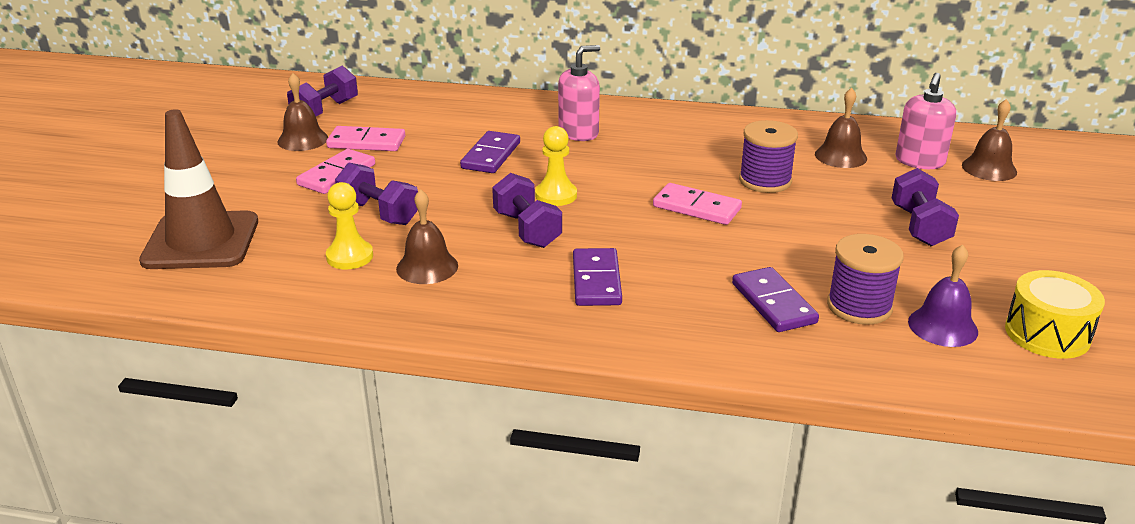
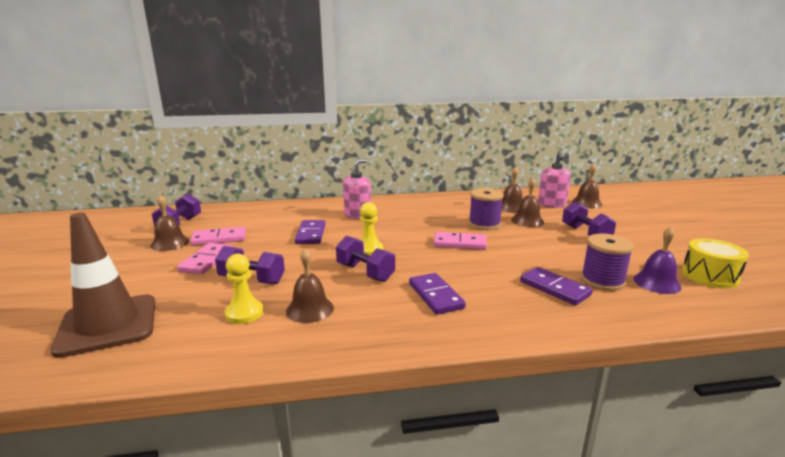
camera: 20 degrees left, 10 degrees down
none -> brown bell [511,177,544,227]

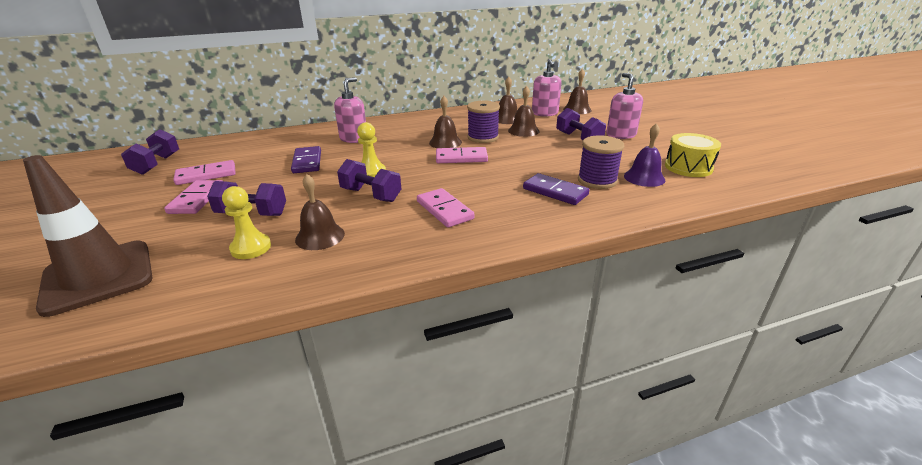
camera: 10 degrees left, 10 degrees up
brown bell [150,195,189,251] -> brown bell moved to [429,96,462,148]
purple domino [409,273,466,315] -> pink domino [417,188,474,227]
none -> pink soap dispenser [606,73,643,139]

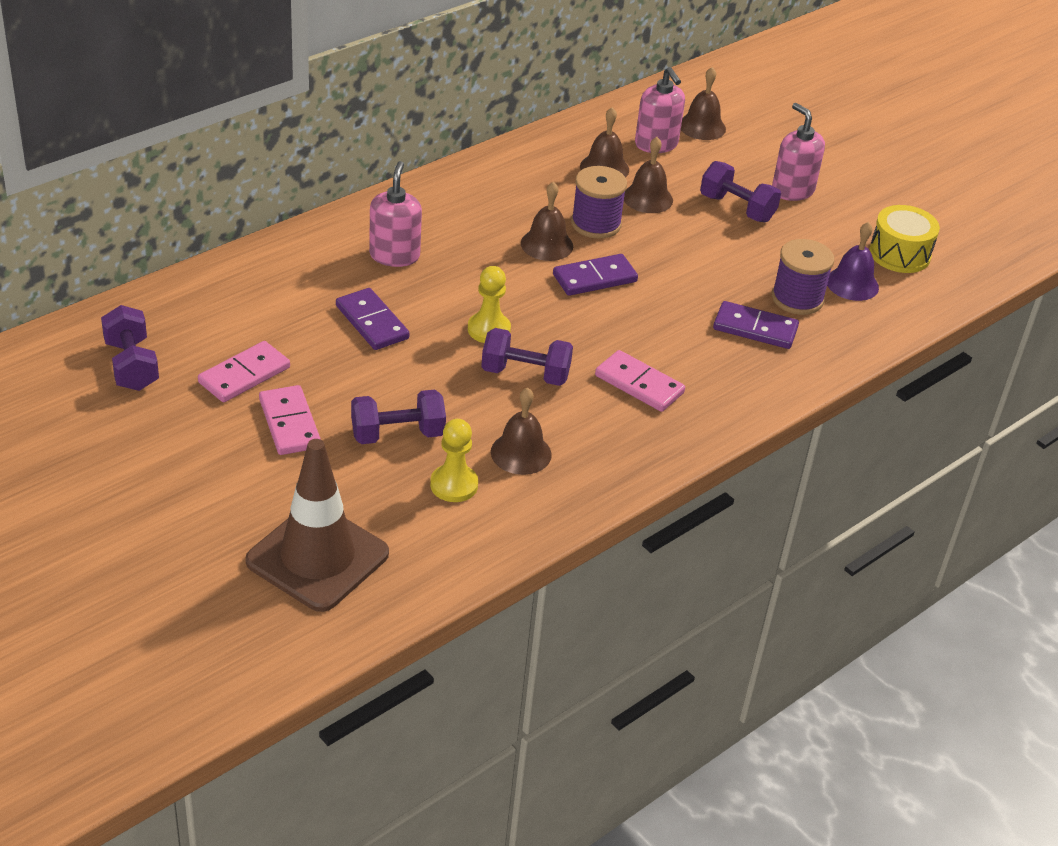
camera: 25 degrees left, 10 degrees up
pink domino [436,147,488,163] -> purple domino [553,254,638,296]

